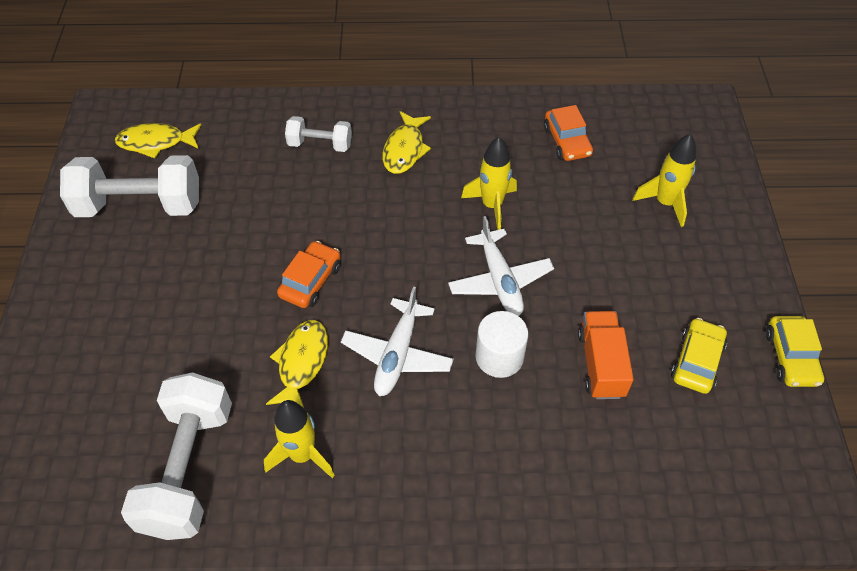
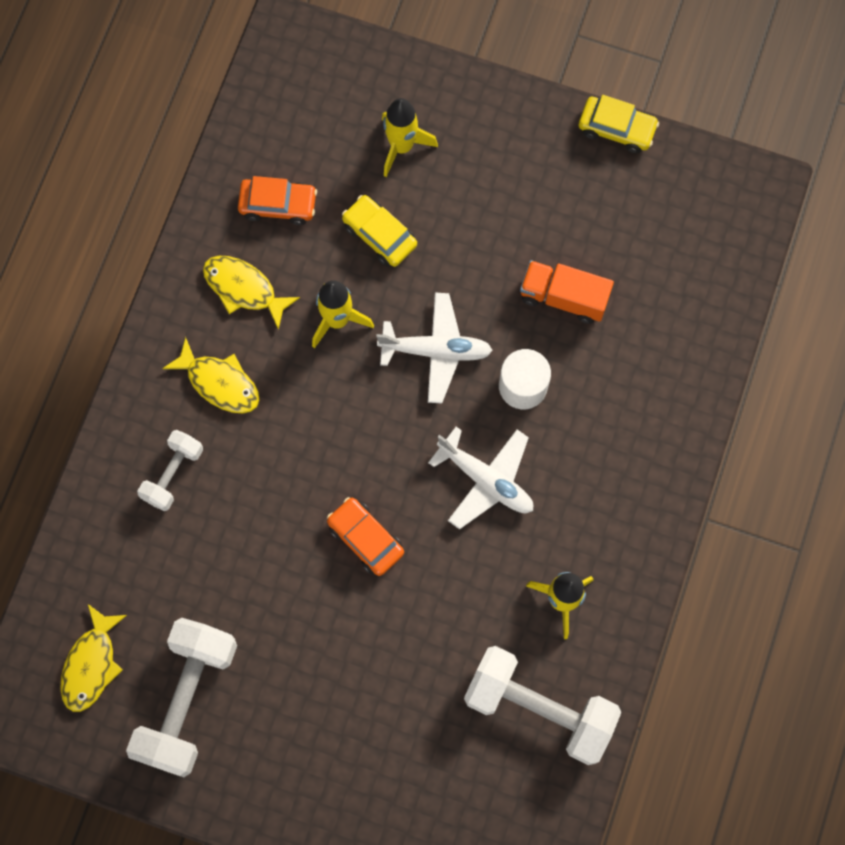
camera: 70 degrees left, 20 degrees up
yellow fish [266,320,328,408] -> yellow fish moved to [203,256,300,330]
yellow car [671,318,727,394] -> yellow car moved to [342,195,417,267]

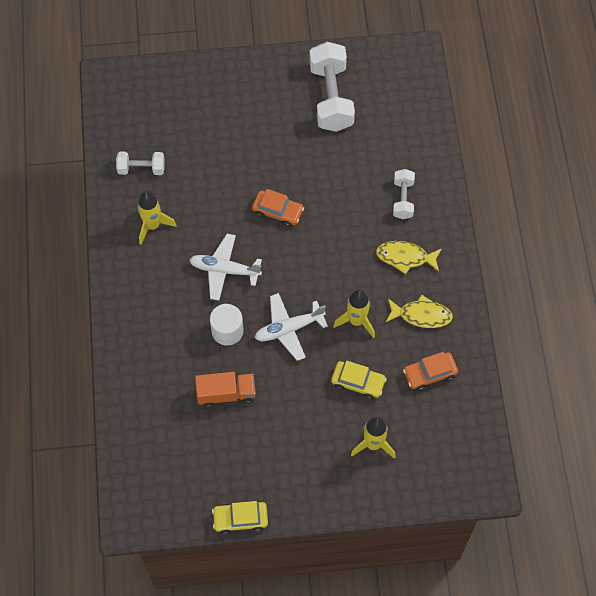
camera: 155 degrees right, 10 degrees down
yellow fish [60,604,127,712] -> none
white dumbbell [464,646,622,765] -> white dumbbell [116,152,165,175], size x0.54

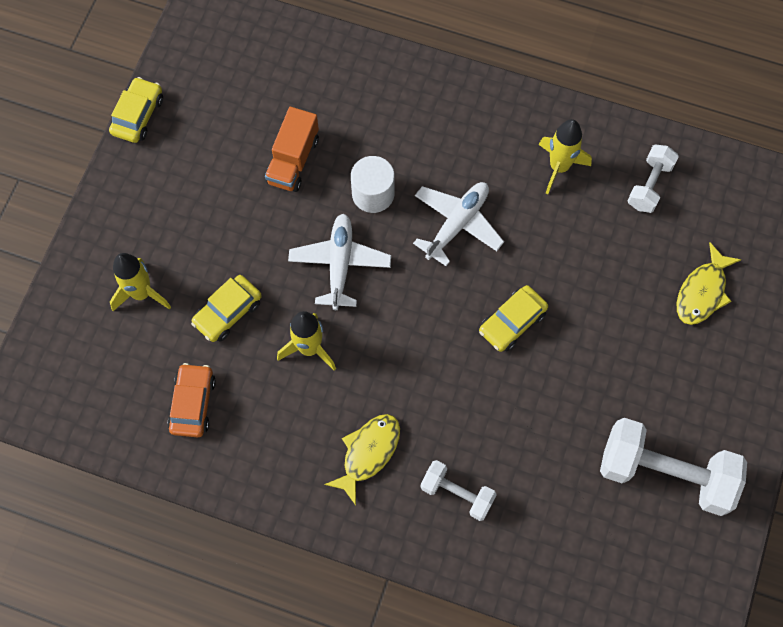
camera: 115 degrees right, 5 degrees up
orange car [252,189,304,227] -> yellow car [479,285,548,352]
yellow fish [386,295,453,328] -> yellow fish moved to [677,243,742,325]

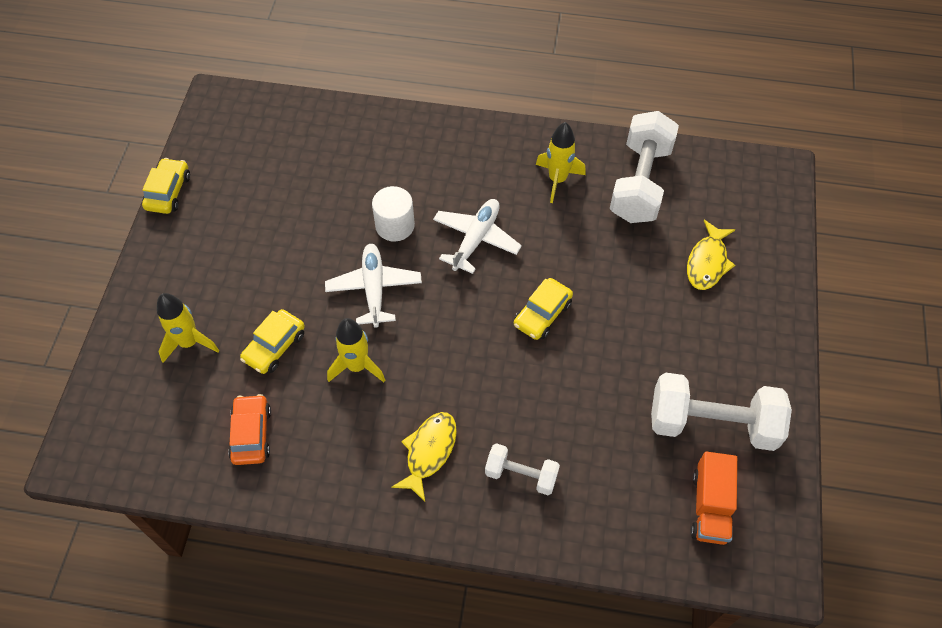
camera: 10 degrees left, 10 degrees down
orange truck [265,107,319,192] -> orange truck moved to [691,451,737,545]
white dumbbell [627,144,679,213] -> white dumbbell [610,111,679,223], size x1.85

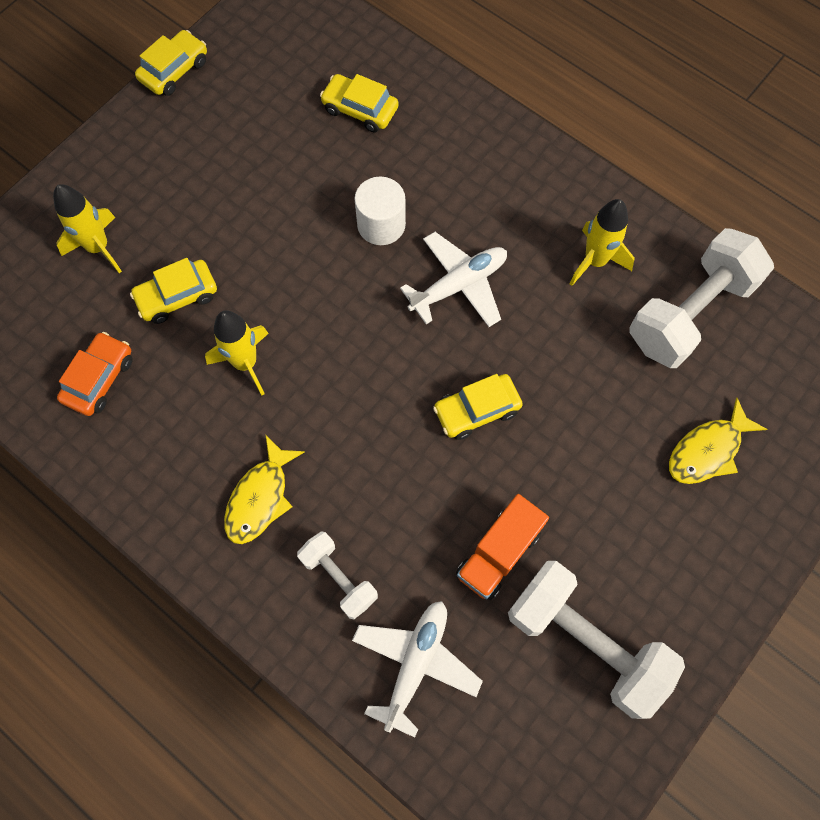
camera: 30 degrees right, 10 degrees up
white plane [325,244,422,328] -> white plane moved to [352,601,483,738]
yellow fish [391,412,457,502] -> yellow fish turned 150 degrees clockwise [224,436,305,544]
orange truck [691,451,737,545] -> orange truck moved to [456,494,549,600]
none -> yellow car [320,74,399,132]

